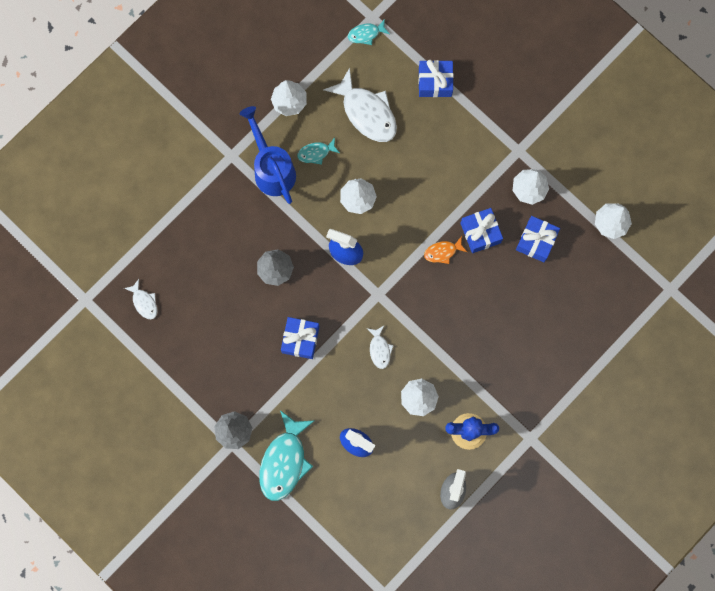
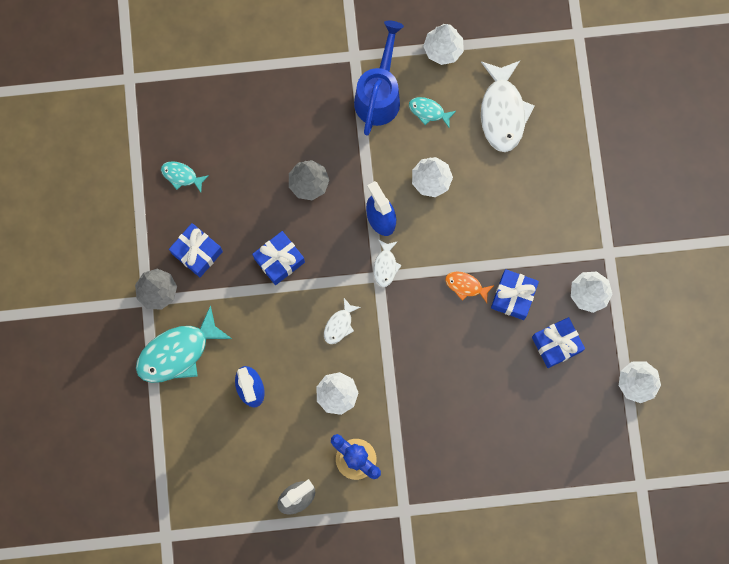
camera: 40 degrees right, 0 degrees up
white fish [124,279,157,319] -> white fish moved to [374,239,402,287]
turquoise fish [348,19,390,45] -> turquoise fish moved to [161,161,209,192]
blue gift [418,60,454,97] -> blue gift moved to [169,223,223,277]

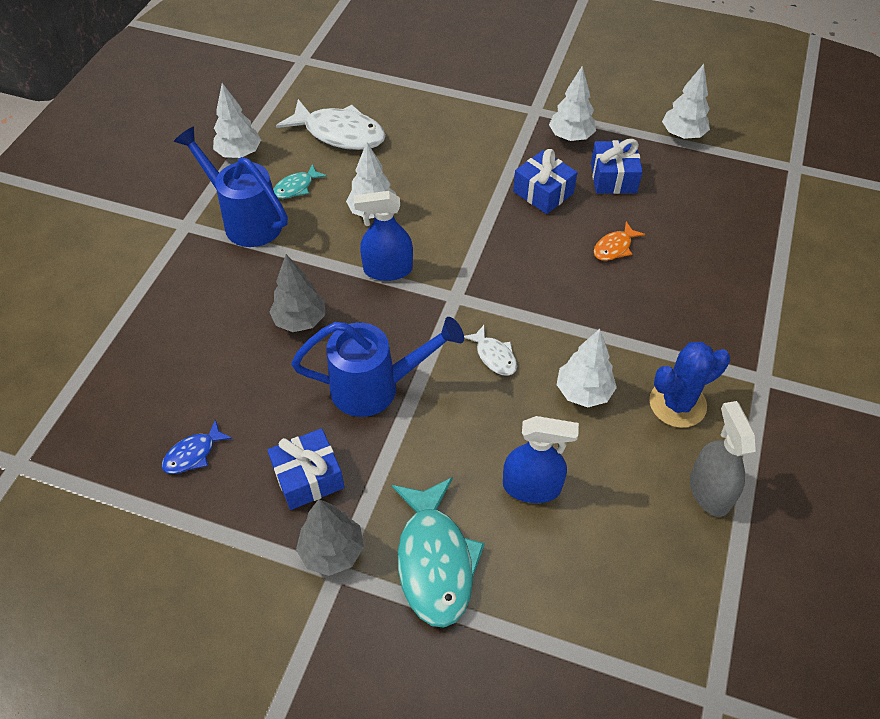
camera: 65 degrees left, 25 degrees down
turquoise fish [161,161,209,192] -> blue fish [162,419,233,474]
blue gift [252,231,305,285] -> blue watering can [291,317,464,417]
white fish [374,239,402,287] -> none
orange fish [445,271,494,303] -> orange fish moved to [594,222,645,261]

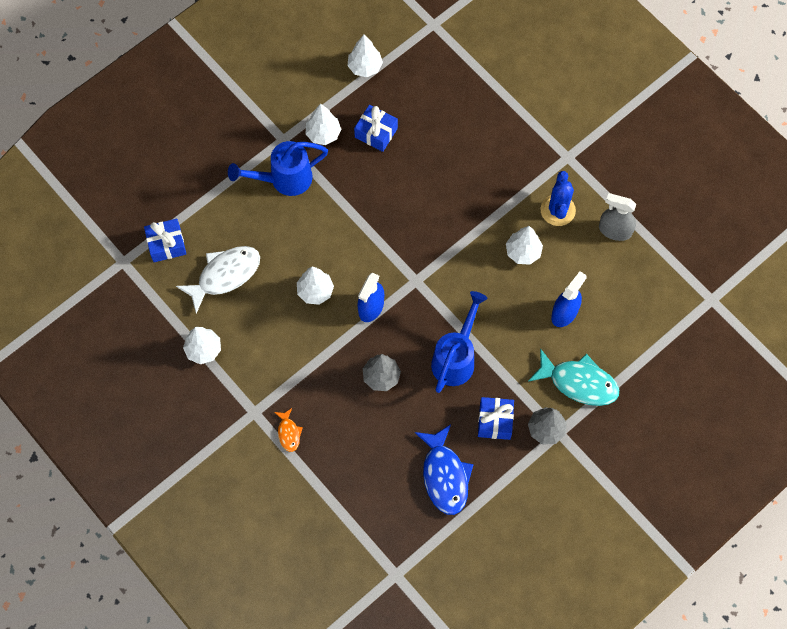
camera: 60 degrees left, 15 degrees up
blue fish [162,419,233,474] -> blue fish [415,424,474,515], size x2.02
blue watering can [174,126,288,247] -> blue watering can moved to [228,141,328,196]
turquoise fish [273,164,327,199] -> none
white fish [464,325,517,376] -> none
blue gift [513,149,578,214] -> blue gift moved to [144,219,186,262]
orange fish [594,222,645,261] -> orange fish moved to [275,408,303,452]

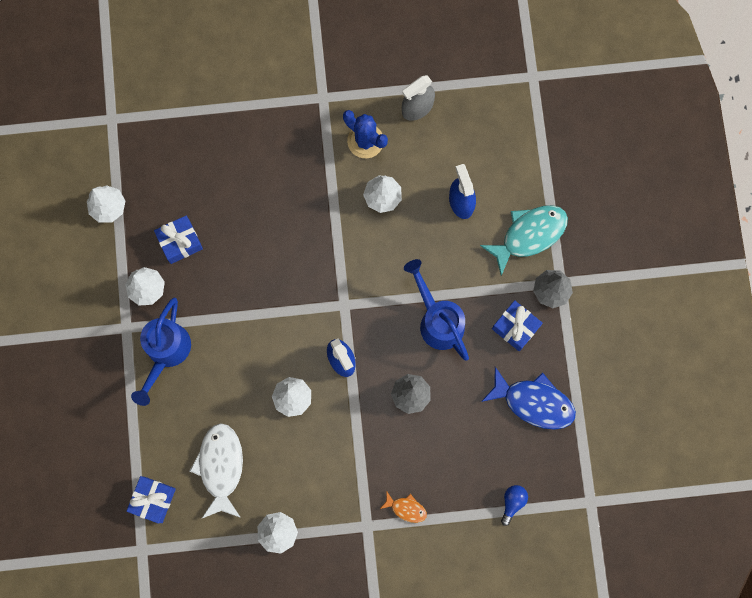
camera: 55 degrees left, 10 degrees up
none -> blue light bulb [501,485,528,526]

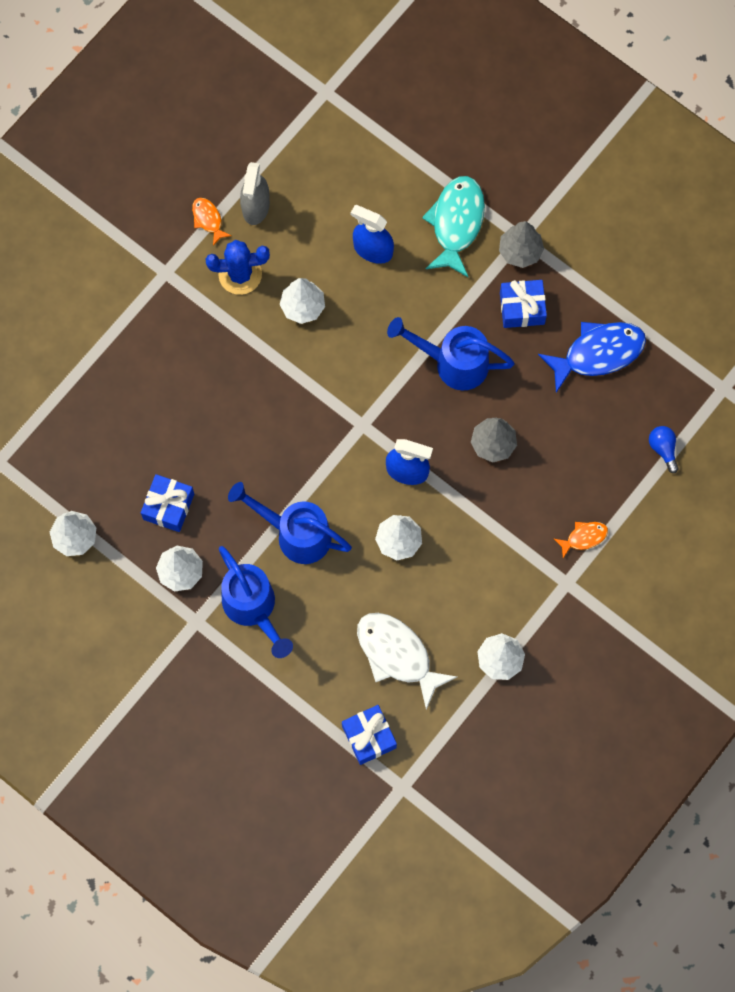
camera: 45 degrees left, 5 degrees down
none -> orange fish [192,198,232,246]
none -> blue watering can [228,482,352,564]

